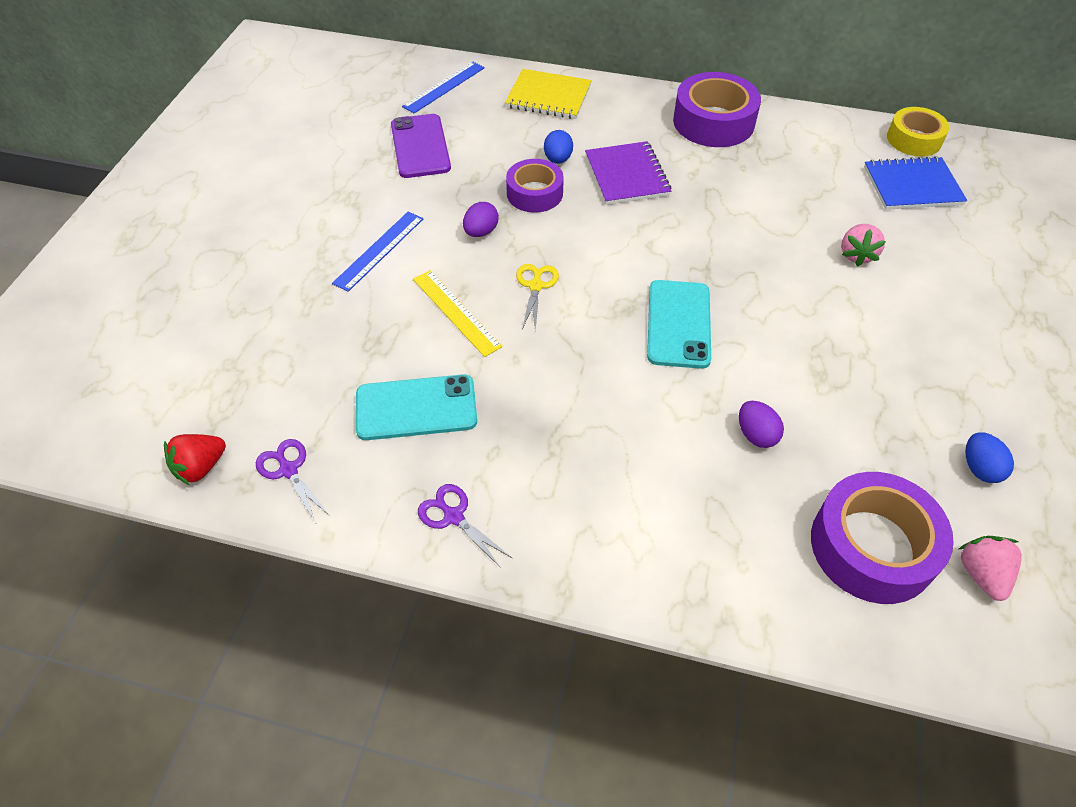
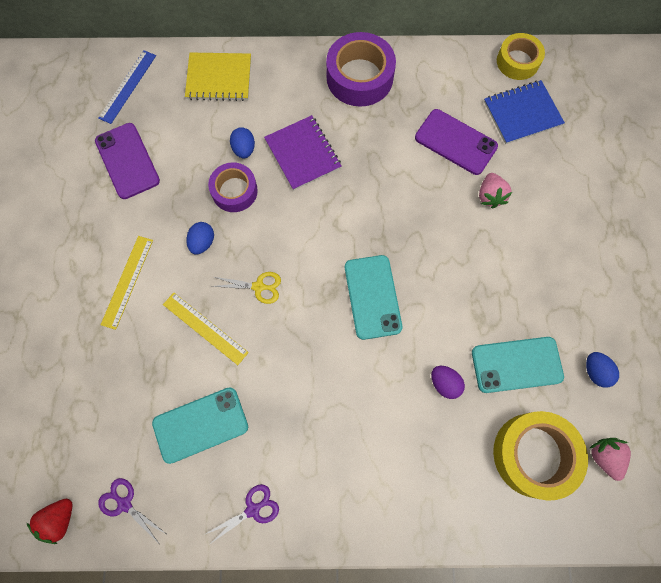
camera: 15 degrees left, 20 degrees up
blue ruler [332,212,424,292] -> yellow ruler [101,236,153,330]
purple scissors [418,484,512,568] -> purple scissors turned 120 degrees clockwise [206,484,279,544]
purple egg [463,202,499,237] -> blue egg [186,222,214,254]
yellow scissors [516,264,559,330] -> yellow scissors turned 105 degrees clockwise [212,272,281,304]
purple tape [811,472,954,604] -> yellow tape [493,411,588,501]
none -> purple phone [415,109,498,175]
none -> turquoise phone [472,337,564,393]

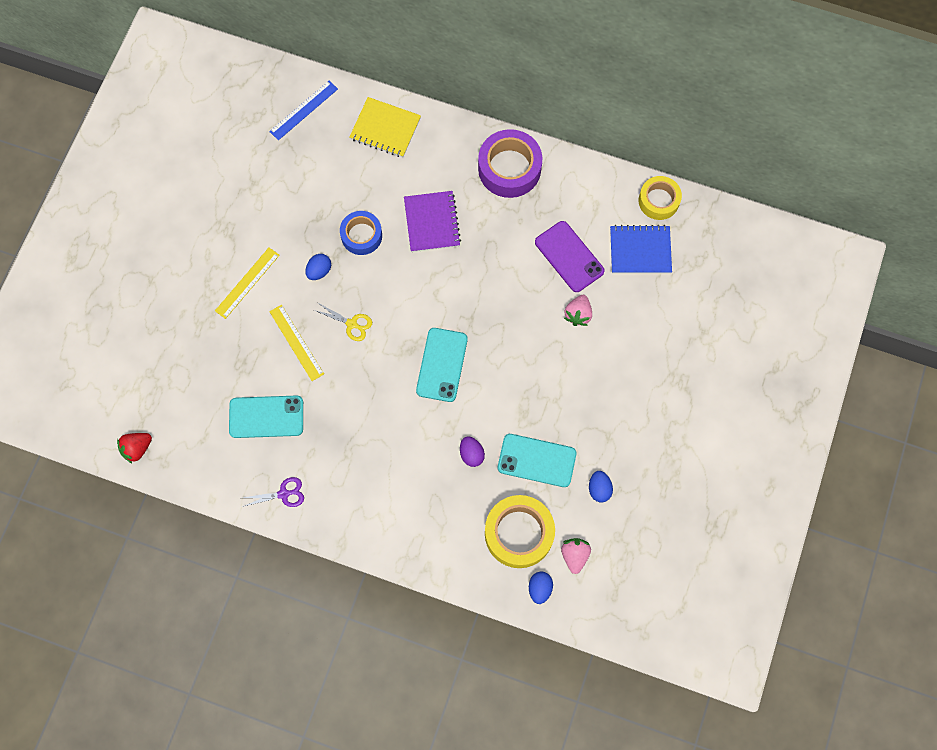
camera: 20 degrees right, 0 degrees up
purple phone [95,123,160,199] -> none
purple scissors [98,478,166,543] -> none
purple tape [208,162,258,212] -> blue tape [340,211,382,255]
blue egg [230,127,255,158] -> blue egg moved to [529,571,553,604]

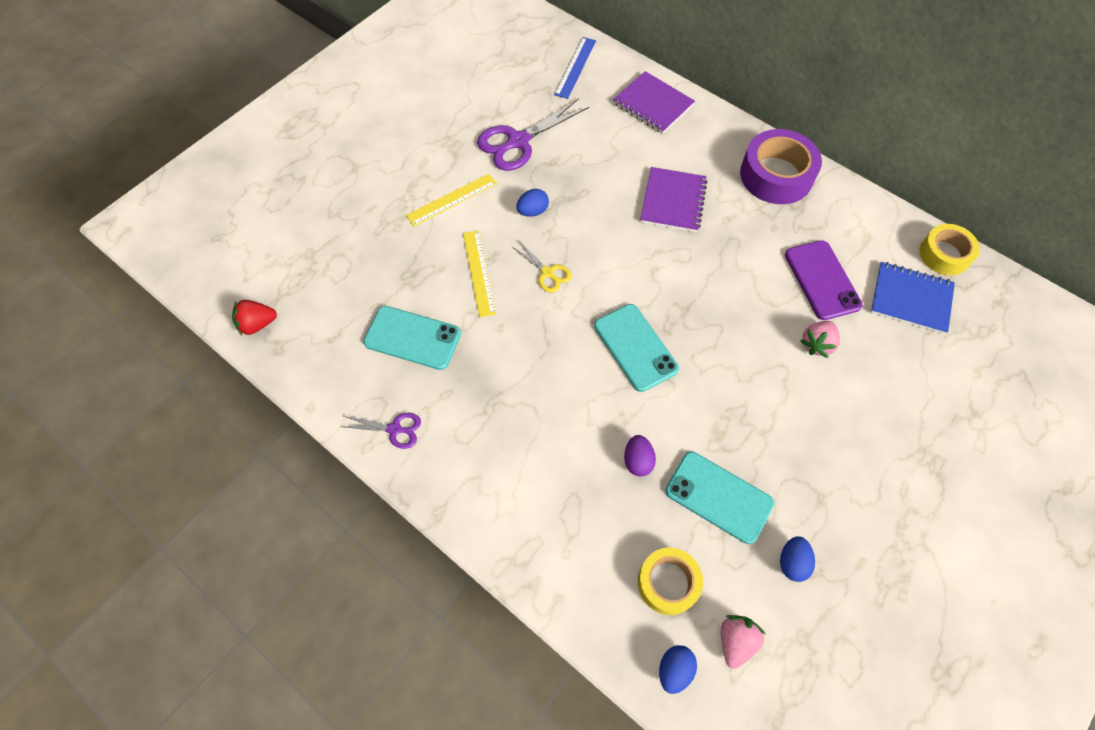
camera: 20 degrees right, 10 degrees down
blue ruler [269,81,338,140] -> blue ruler turned 45 degrees counterclockwise [554,37,596,99]
blue tape [340,211,382,255] -> none
yellow notebook [350,97,421,157] -> purple notebook [613,71,695,134]
turquoise phone [416,328,468,402] -> turquoise phone turned 60 degrees counterclockwise [594,304,679,392]
yellow tape [485,495,555,568] -> yellow tape [638,547,703,615], size x0.64
none -> purple scissors [477,98,589,171]

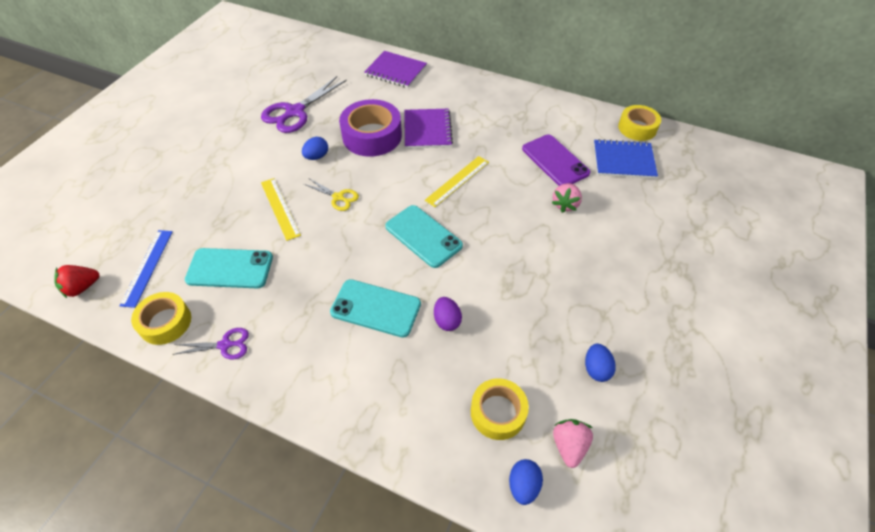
camera: 15 degrees left, 10 degrees down
yellow ruler [406,174,497,226] -> yellow ruler moved to [425,156,489,207]
blue ruler [554,37,596,99] -> blue ruler moved to [119,230,173,308]
turquoise phone [665,451,774,544] -> turquoise phone moved to [330,279,421,338]
purple tape [740,129,822,204] -> purple tape moved to [339,99,402,157]
none -> yellow tape [131,292,191,345]

